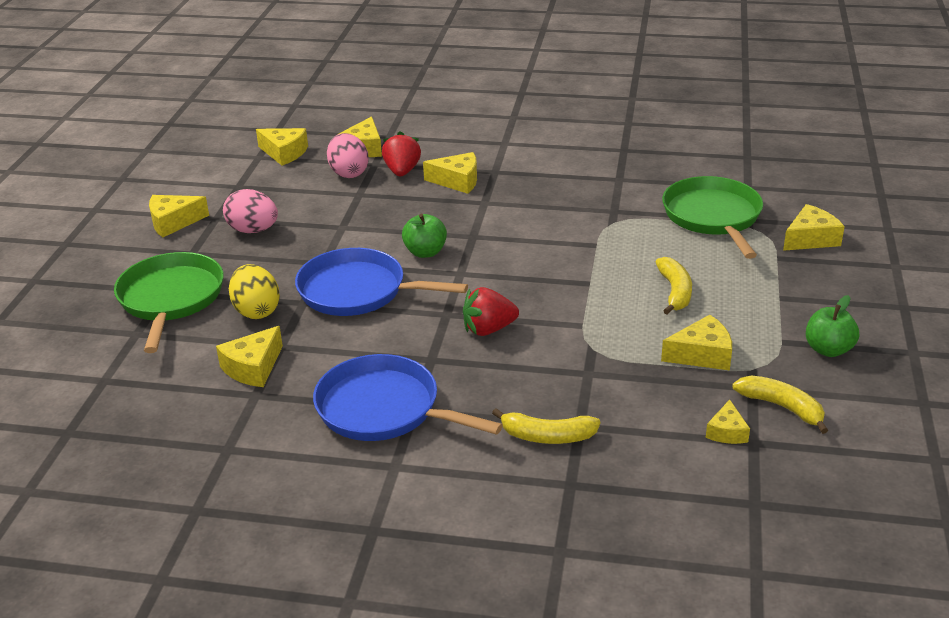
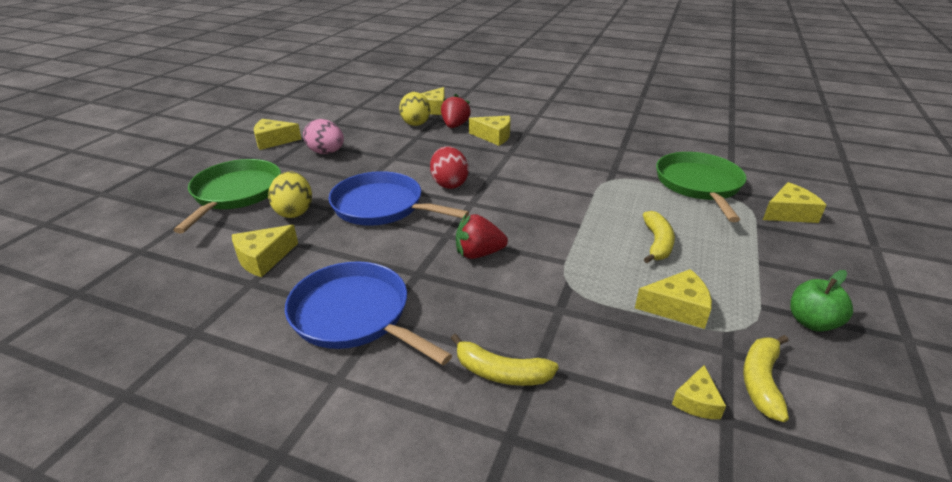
camera: 10 degrees right, 0 degrees up
yellow cheese [256,128,308,165] -> none
pink egg [327,133,369,178] -> yellow egg [399,92,431,126]
green apple [402,214,447,258] -> red egg [430,147,469,189]
yellow banana [732,376,828,434] -> yellow banana turned 120 degrees counterclockwise [743,335,789,422]

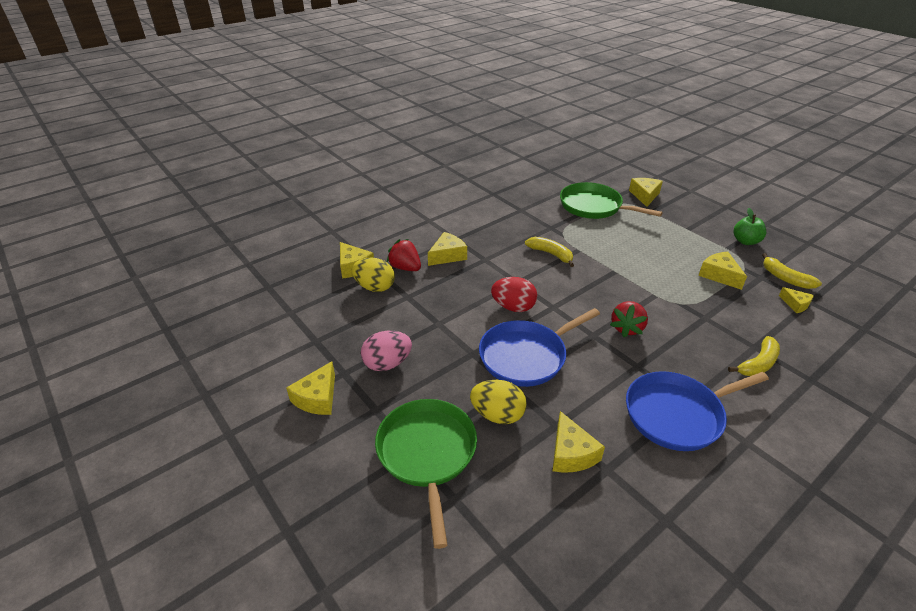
camera: 60 degrees left, 5 degrees up
green pan [173,159,281,233] -> green pan turned 45 degrees clockwise [375,399,477,549]
yellow cheese [635,269,712,329] -> yellow cheese turned 60 degrees counterclockwise [698,252,747,290]
yellow banana [643,211,675,263] -> yellow banana moved to [525,237,574,267]

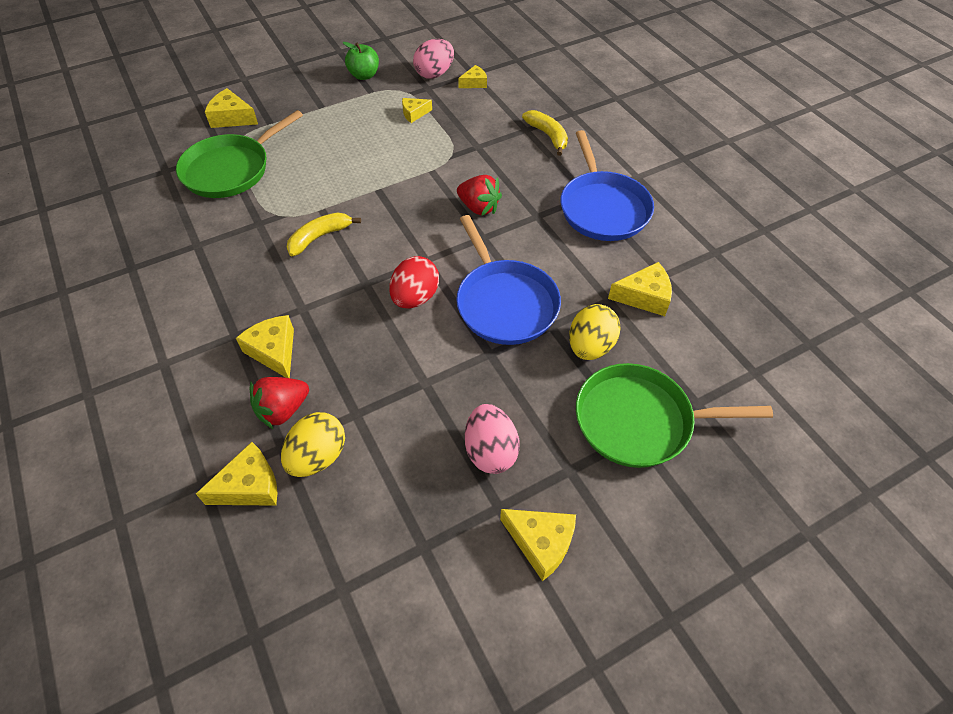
camera: 80 degrees left, 15 degrees up
yellow cheese [698,252,747,290] -> yellow cheese [402,98,432,123], size x0.64
yellow banana [762,253,822,289] -> pink egg [413,39,454,79]

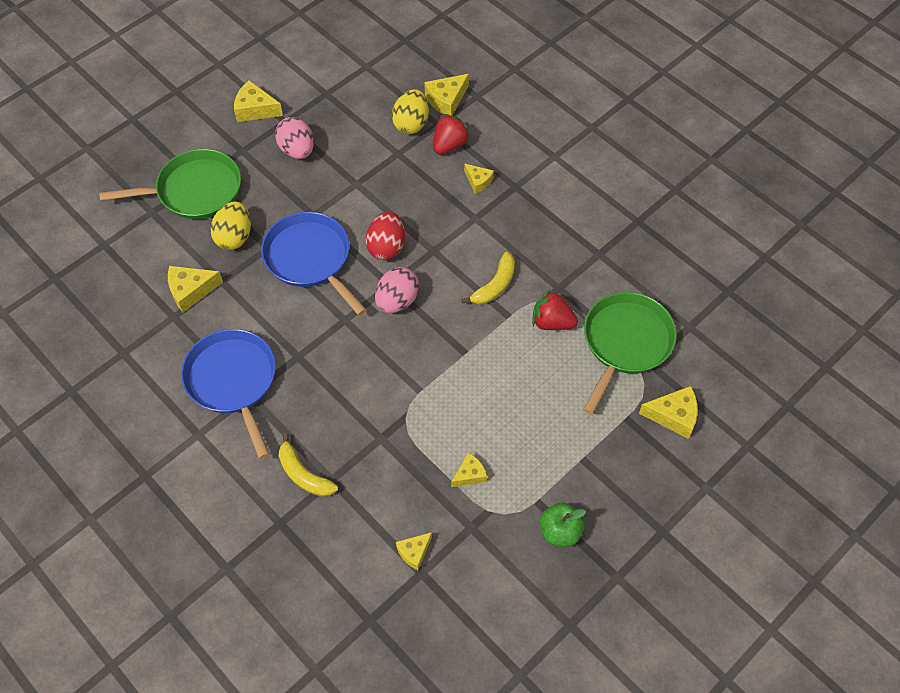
camera: 165 degrees right, 5 degrees up
yellow cheese [236,315,294,378] -> yellow cheese [464,163,494,194], size x0.64
pink egg [413,39,454,79] -> pink egg moved to [375,267,419,313]
red strawberry [457,175,502,216] -> red strawberry moved to [532,290,578,330]

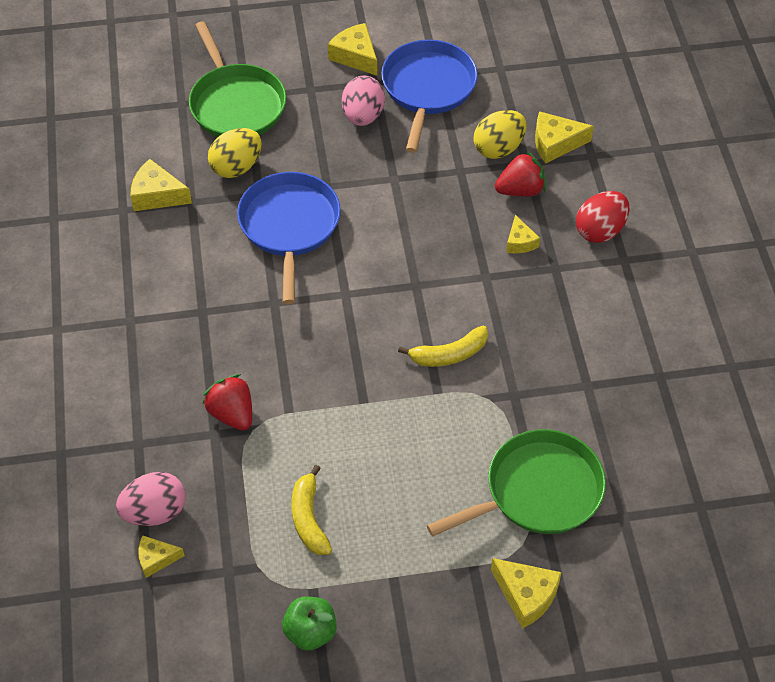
camera: 35 degrees right, 5 degrees down
green pan [99,149,241,219] -> green pan turned 45 degrees clockwise [189,21,286,137]
blue pan [181,329,276,459] -> blue pan moved to [381,40,478,153]
yellow banana [278,433,338,497] -> yellow banana moved to [291,465,332,555]
red egg [366,212,405,260] -> red egg moved to [576,191,629,243]
pink egg [375,267,419,313] -> pink egg moved to [116,472,186,526]
yellow cheese [451,452,487,487] -> none
red strawberry [532,290,578,330] -> red strawberry moved to [202,374,252,431]

